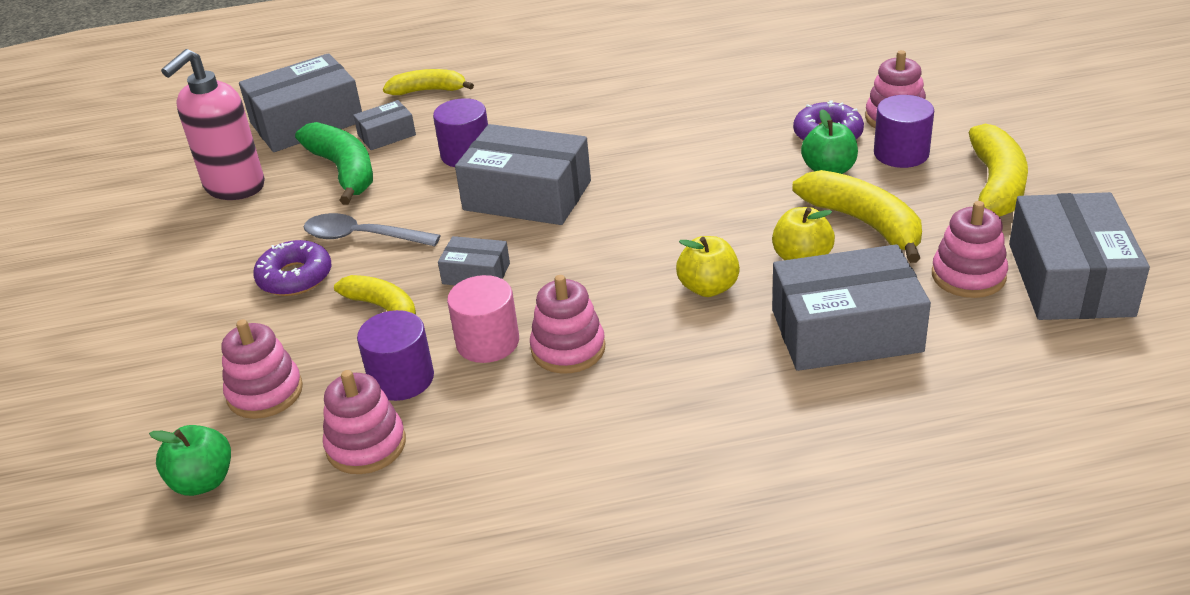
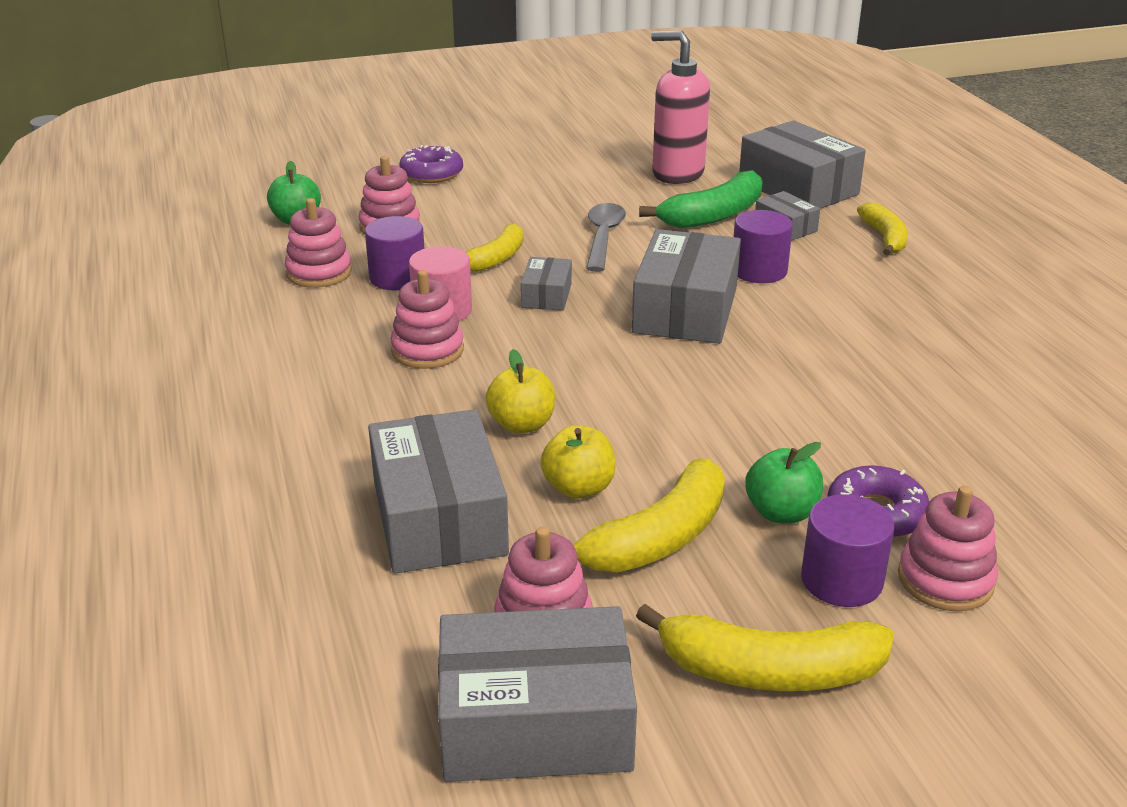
camera: 80 degrees right, 5 degrees down
purple donut [253,240,332,296] -> purple donut moved to [399,145,463,183]

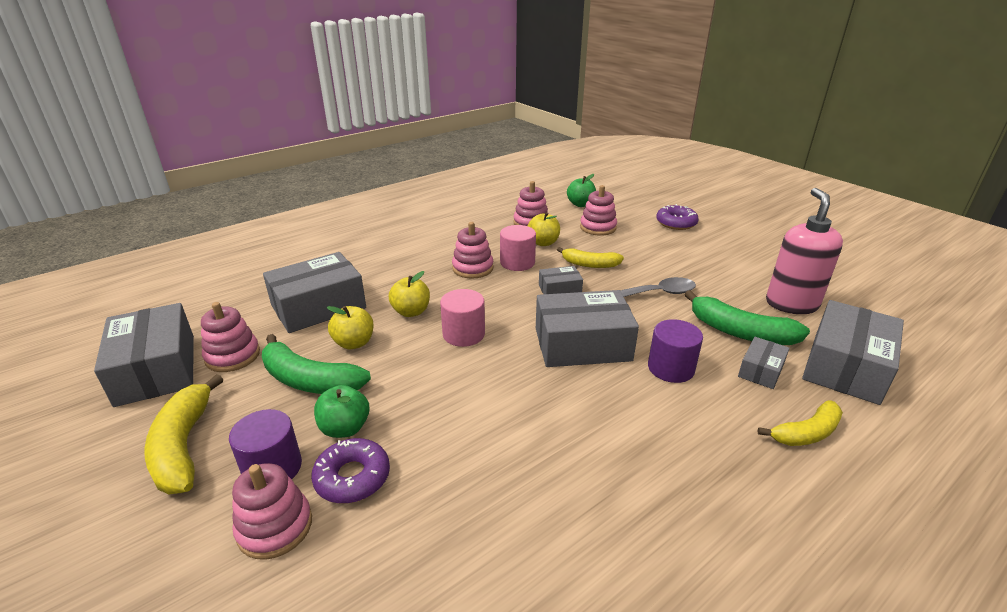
camera: 70 degrees right, 0 degrees up
purple cylinder [365,216,425,291] -> yellow apple [527,212,560,246]
yellow banana [573,458,725,572] -> green banana [262,334,371,394]
none -> pink cylinder [440,289,485,347]

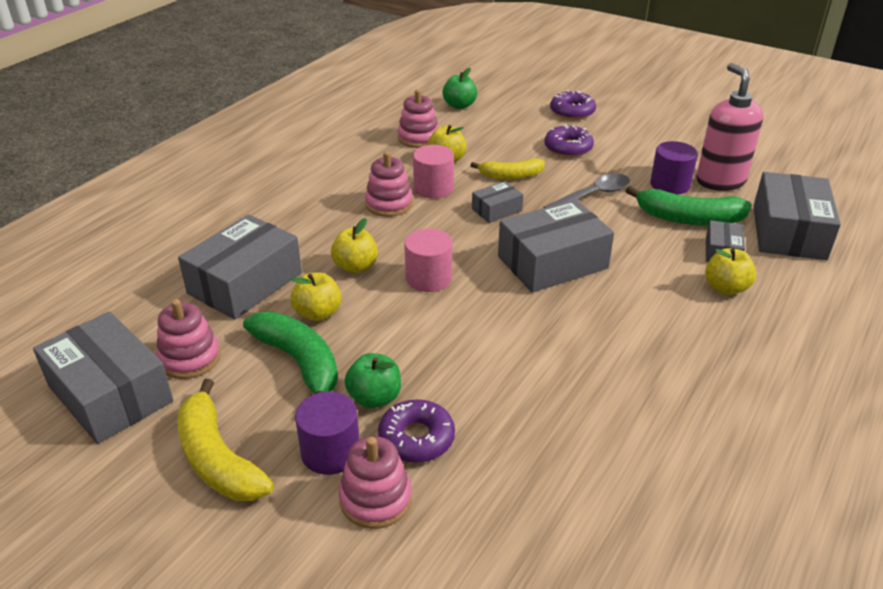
camera: 20 degrees left, 5 degrees up
green banana [262,334,371,394] -> green banana turned 135 degrees counterclockwise [243,312,338,394]
pink stacking toy [580,185,617,235] -> none
purple cylinder [648,319,703,383] -> purple cylinder moved to [650,141,698,195]
yellow banana [757,400,843,446] -> none
none -> purple donut [544,124,594,157]
none -> yellow apple [705,248,756,295]

